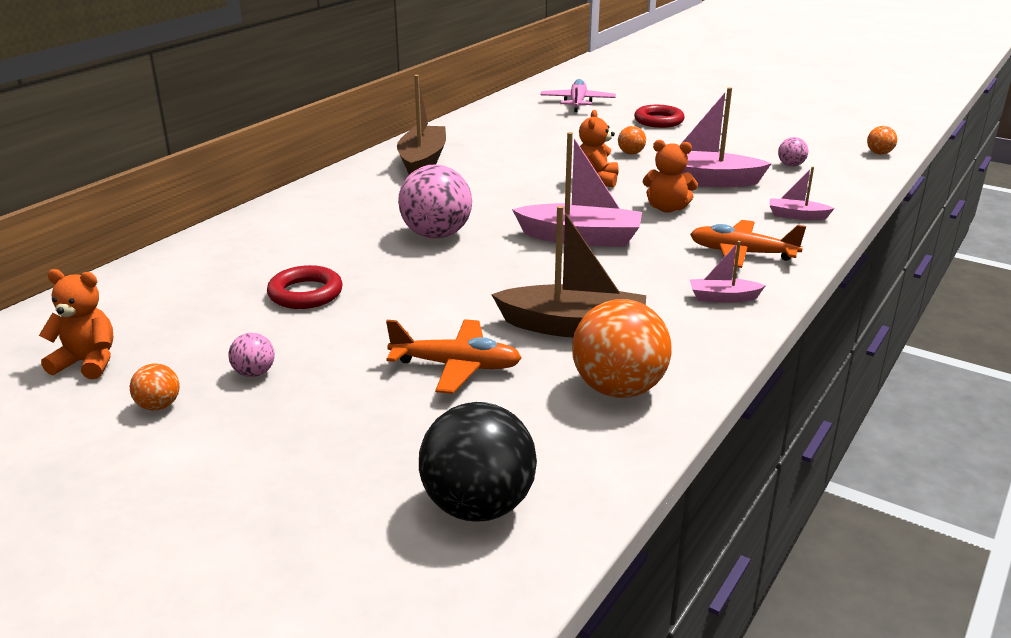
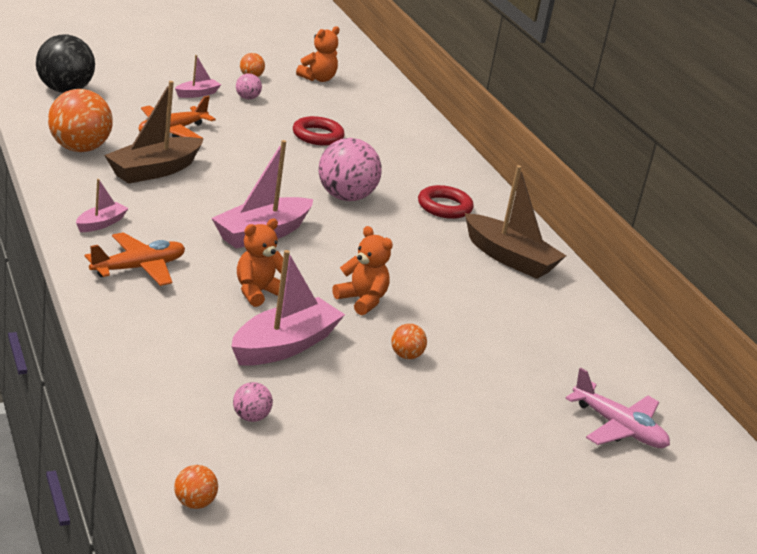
camera: 120 degrees right, 0 degrees up
red ring [634,105,685,128] -> red ring moved to [418,185,474,219]
pink boat [769,166,835,220] -> pink boat moved to [175,55,221,98]

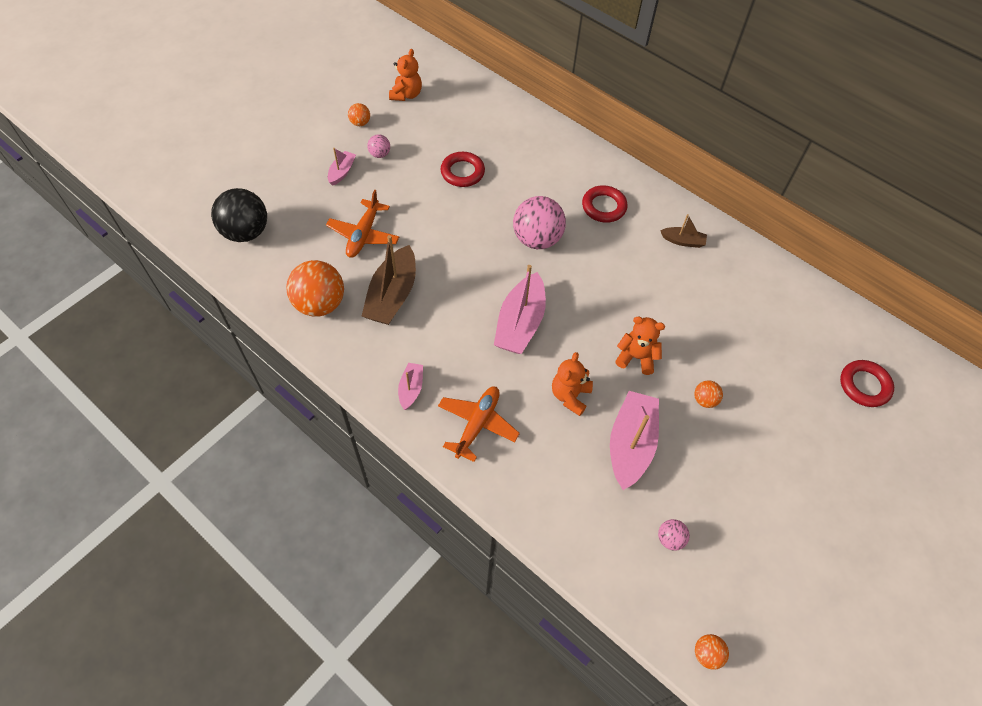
camera: 25 degrees left, 30 degrees up
brown boat [465,165,566,279] -> brown boat [660,214,707,248], size x0.51
pink plane [565,368,670,448] -> red ring [840,360,894,407]

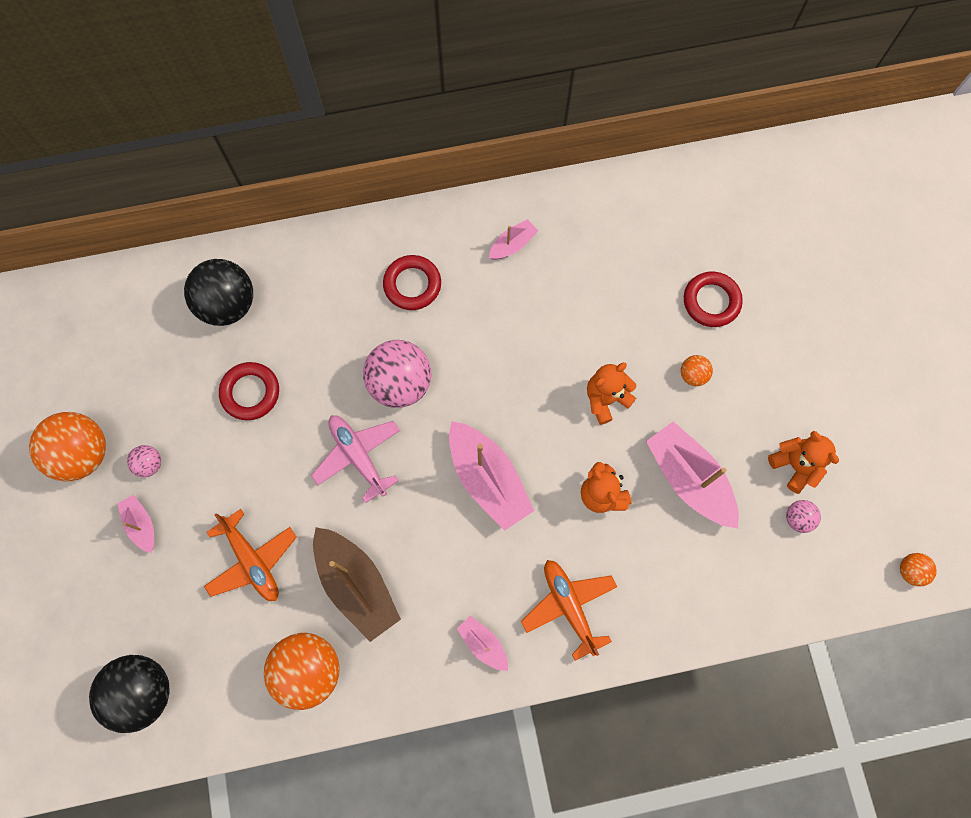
camera: 50 degrees left, 15 degrees up
orange ball [348,103,370,126] -> orange ball [29,412,106,482], size x2.13
orange teddy bear [389,49,422,101] -> orange teddy bear moved to [768,431,839,494]
brown boat [660,214,707,248] -> pink boat [489,219,538,260]
red ring [840,360,894,407] -> red ring moved to [684,272,743,327]
none -> black ball [184,259,253,326]
none -> pink plane [311,415,400,503]

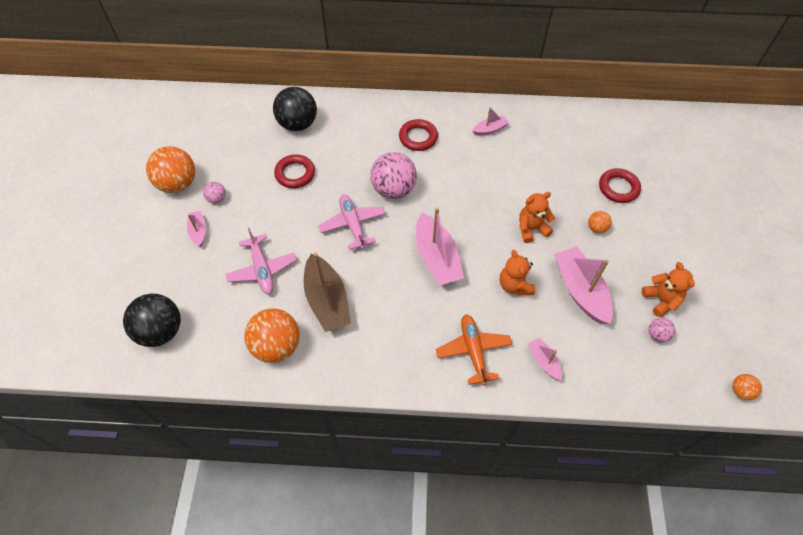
camera: 15 degrees right, 15 degrees down
orange plane [204,509,297,601] -> pink plane [225,228,297,294]
pink boat [457,615,508,671] -> pink boat moved to [528,338,562,380]

